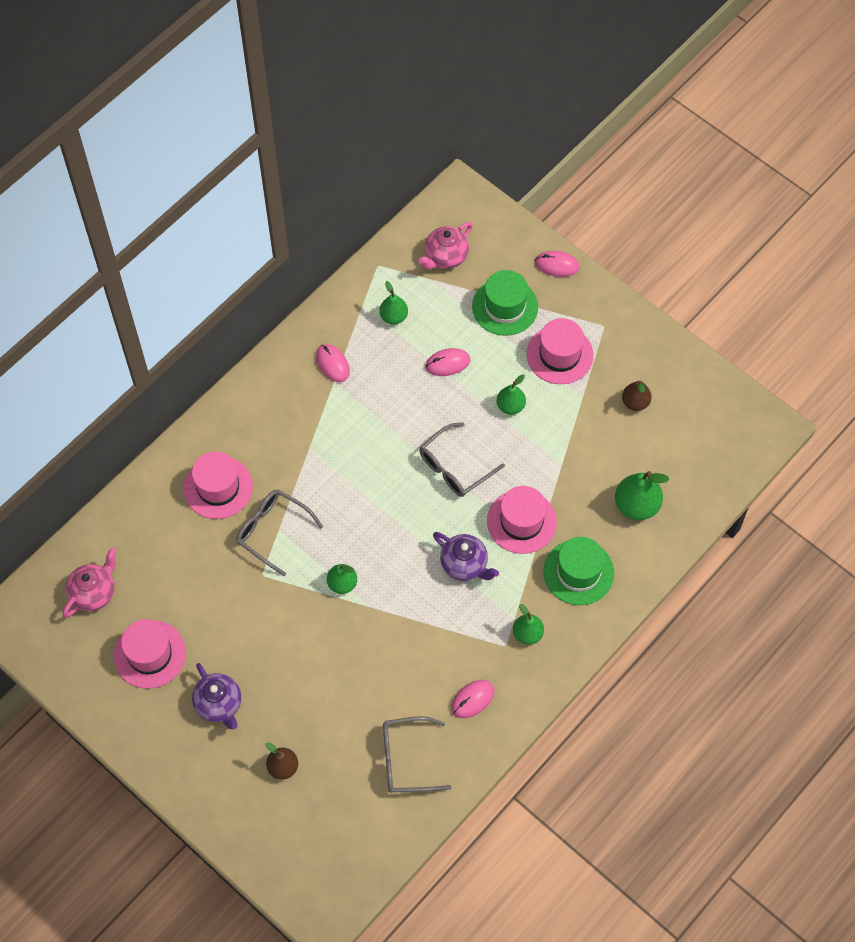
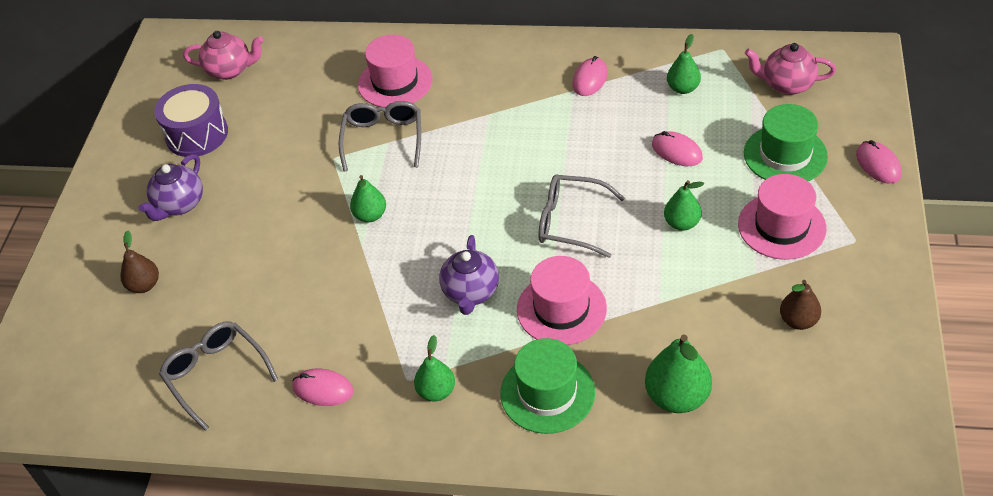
camera: 60 degrees right, 15 degrees down
pink hat [114,619,186,689] -> purple drum [154,84,228,157]

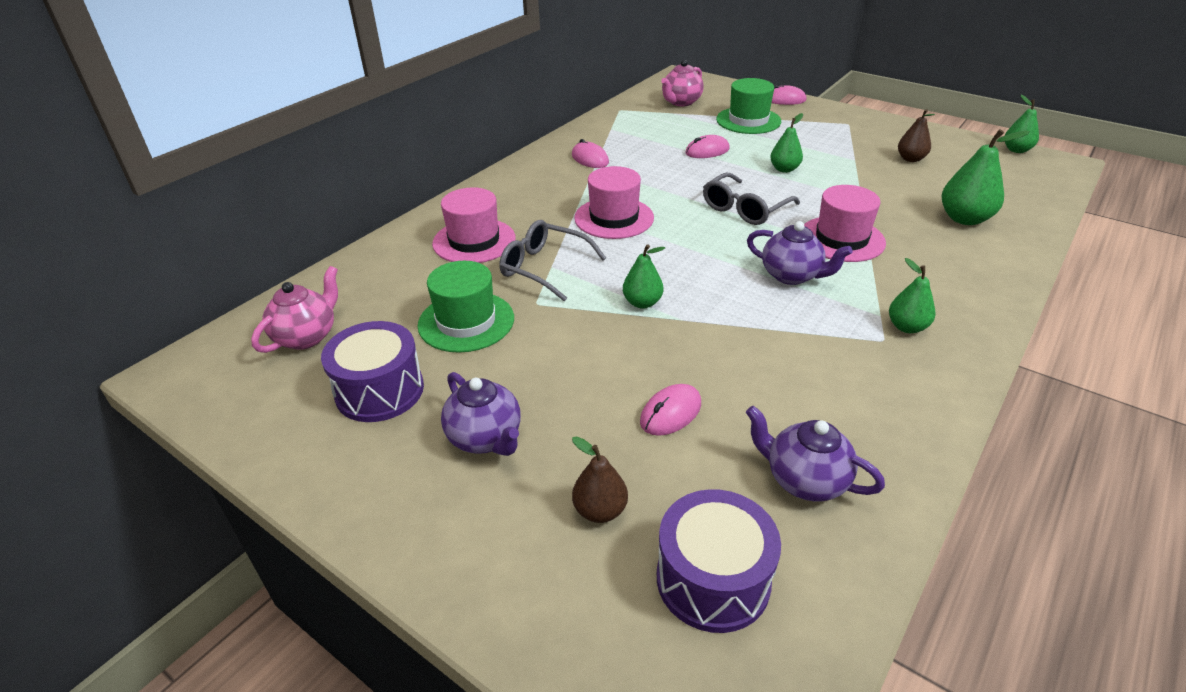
camera: 65 degrees left, 10 degrees down
grey glasses [159,321,279,431] -> purple teapot [746,406,885,501]
pink mouse [292,369,354,406] -> pink mouse moved to [640,384,701,436]
green hat [500,338,595,434] -> green hat moved to [417,261,514,353]
green pear [667,34,701,94] -> green pear moved to [1005,95,1039,153]
pink hat [738,174,827,260] -> pink hat moved to [574,166,654,239]
none -> purple drum [657,489,781,633]

